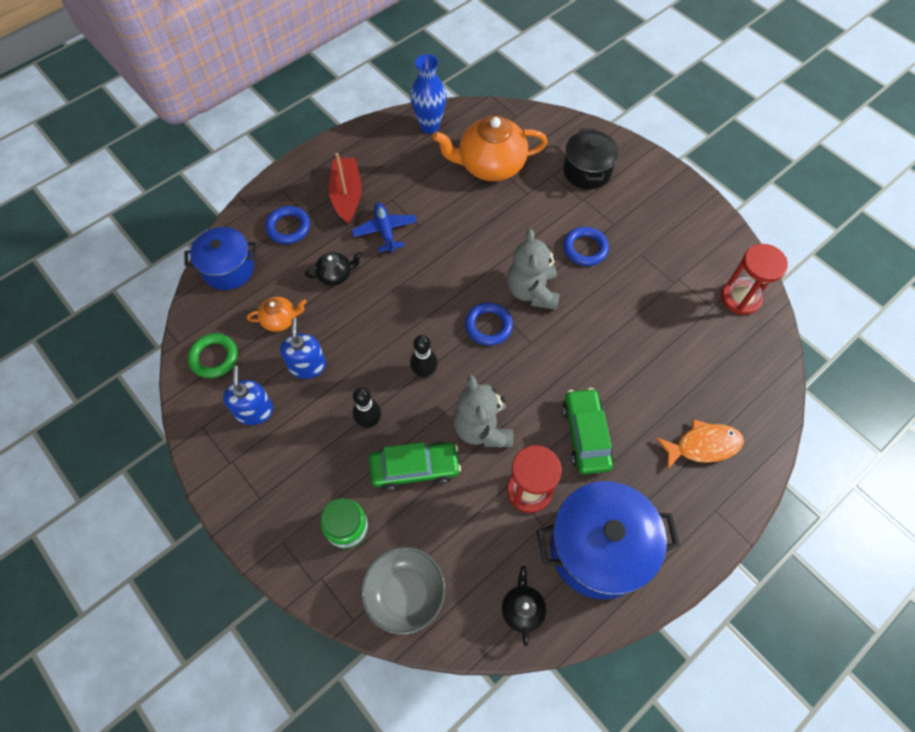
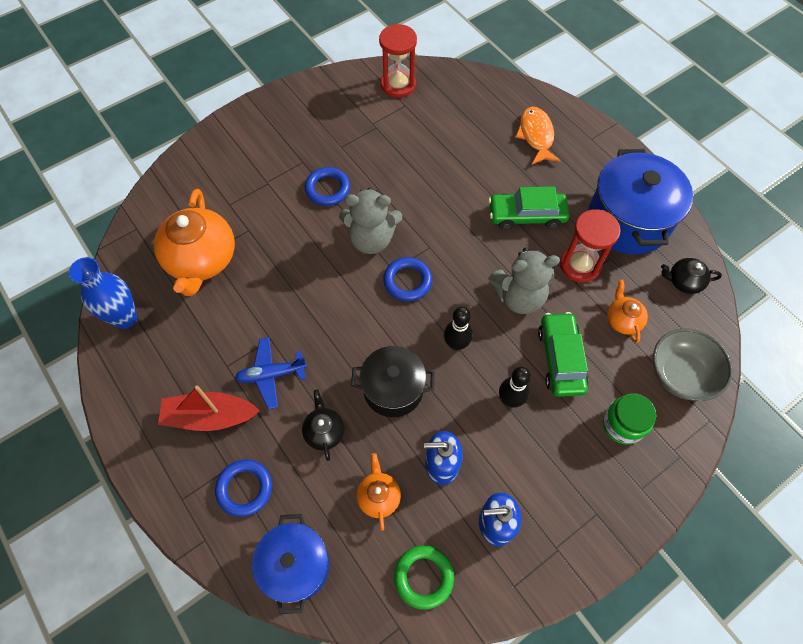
camera: 85 degrees left, 0 degrees up
black pot [563,129,619,189] -> black pot moved to [351,346,435,417]
none -> orange teapot [607,280,648,343]

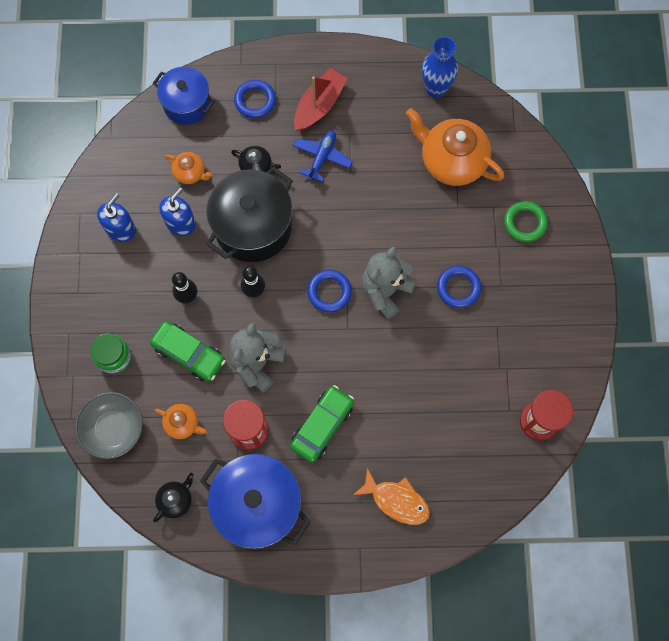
camera: 125 degrees right, 10 degrees up
black pot [351,346,435,417] -> black pot [206,166,293,262], size x1.57
green ring [394,545,454,610] -> green ring moved to [504,201,548,242]

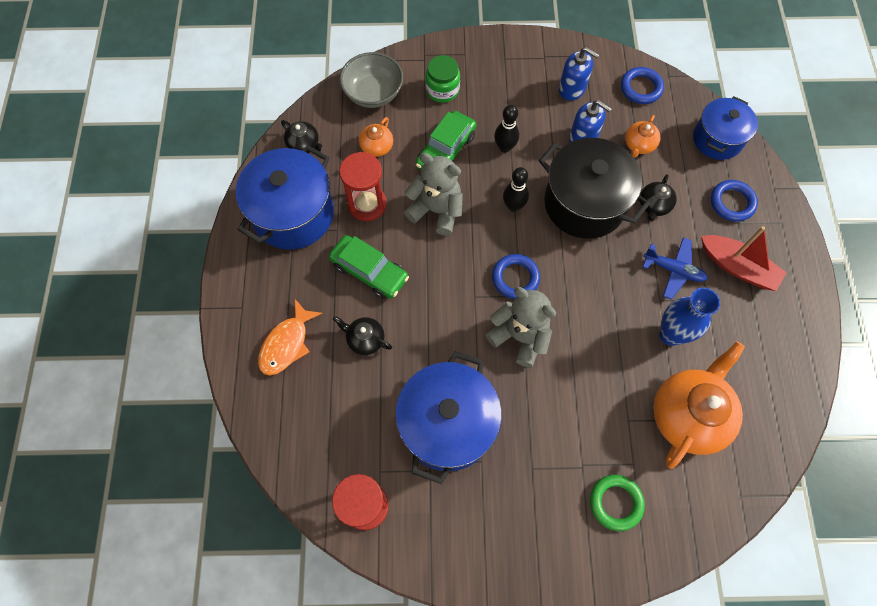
camera: 90 degrees right, 5 degrees down
blue vase [422,36,458,98] -> blue vase moved to [659,288,720,346]
blue ring [437,266,481,308] -> blue ring moved to [621,67,664,104]
none -> black teapot [333,316,392,355]
none -> blue pot [395,351,502,484]

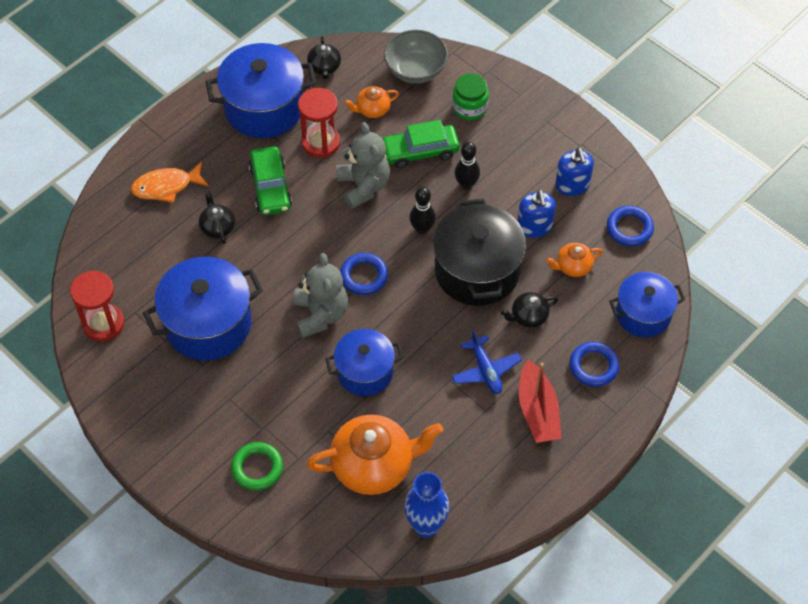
camera: 45 degrees right, 10 degrees down
blue vase [659,288,720,346] -> blue vase moved to [404,472,450,538]
none -> blue pot [325,329,403,396]

